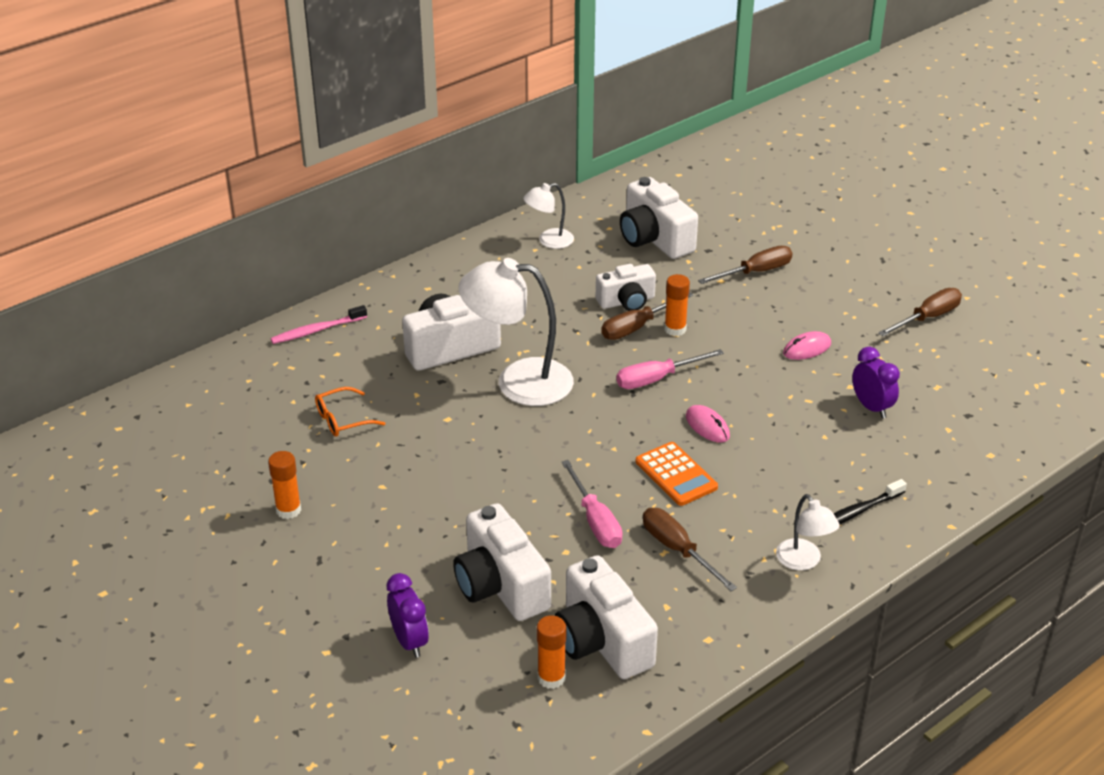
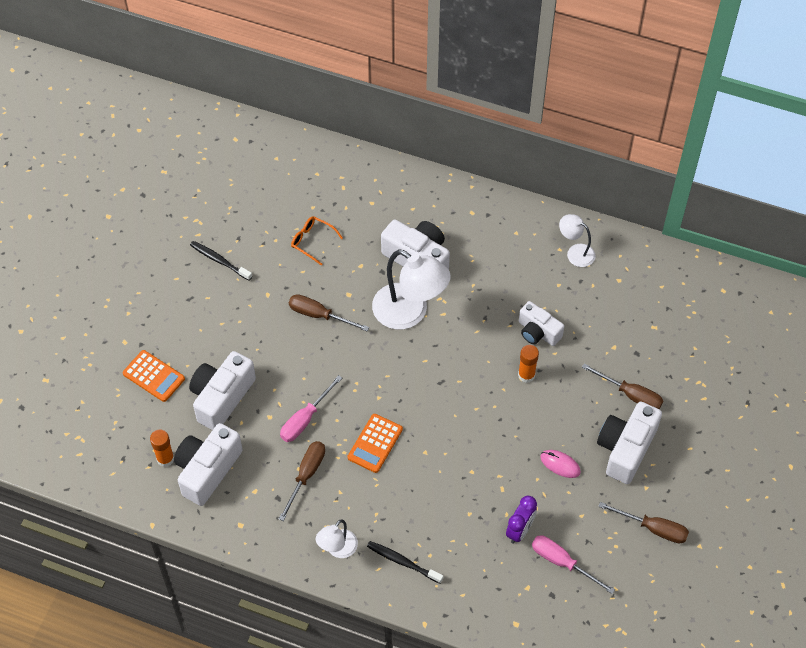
camera: 60 degrees right, 20 degrees up
orange glue stick [268,451,301,519] -> black toothbrush [190,241,252,281]
pink toothbrush [270,305,367,344] -> none
purple clock [386,573,429,658] -> orange calculator [123,350,185,402]
white lamp [458,258,574,406] -> white lamp turned 150 degrees clockwise [372,249,451,330]
brown screwdriver [601,292,693,340] -> brown screwdriver moved to [289,294,369,331]
pink screwdriver [616,349,724,389] -> pink screwdriver moved to [532,535,615,594]
white camera [620,177,698,259] -> white camera moved to [597,402,662,484]
pink mouse [686,405,730,443] -> none

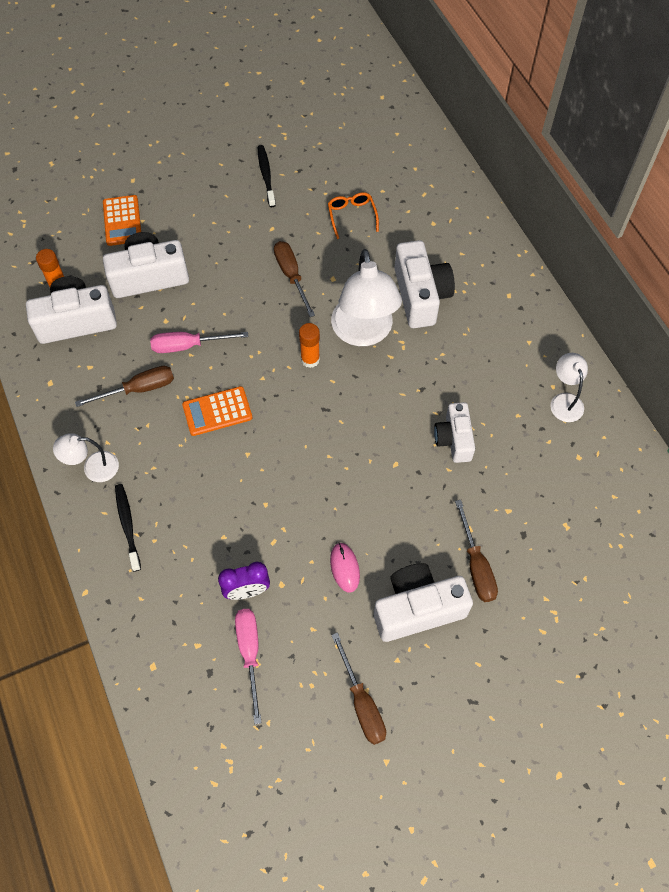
camera: 45 degrees right, 5 degrees up
orange glue stick [518,345,539,383] -> orange glue stick moved to [299,323,320,368]

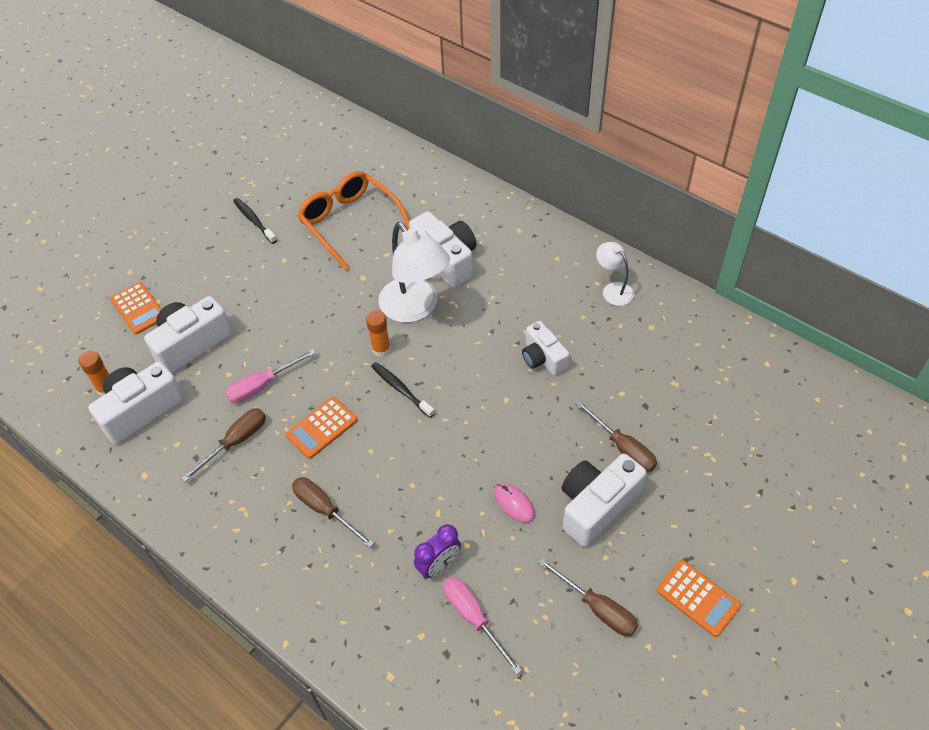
camera: 25 degrees left, 10 degrees down
white lamp [53,433,119,482] -> none
black toothbrush [115,484,141,572] -> black toothbrush moved to [371,362,435,418]
brown screwdriver [274,241,315,317] -> brown screwdriver moved to [292,477,374,548]
orange glasses [328,192,379,239] -> orange glasses [297,171,410,270], size x2.05
none -> orange calculator [657,560,741,637]

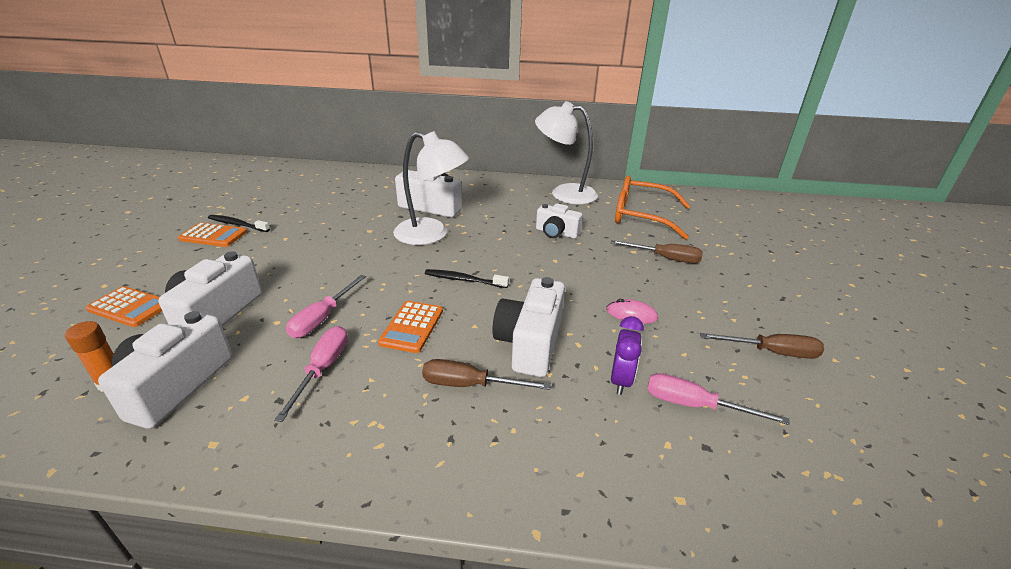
camera: 35 degrees left, 20 degrees down
brown screwdriver [181,408,266,482] -> pink screwdriver [274,326,348,422]
orange glasses [297,171,410,270] -> orange glasses moved to [615,175,690,240]
orange glue stick [366,310,391,357] -> none
white camera [562,454,647,547] -> white camera moved to [492,277,565,377]
white lamp [596,242,634,306] -> white lamp [535,101,598,204], size x1.91
orange calculator [657,560,741,637] -> orange calculator moved to [178,223,247,247]

